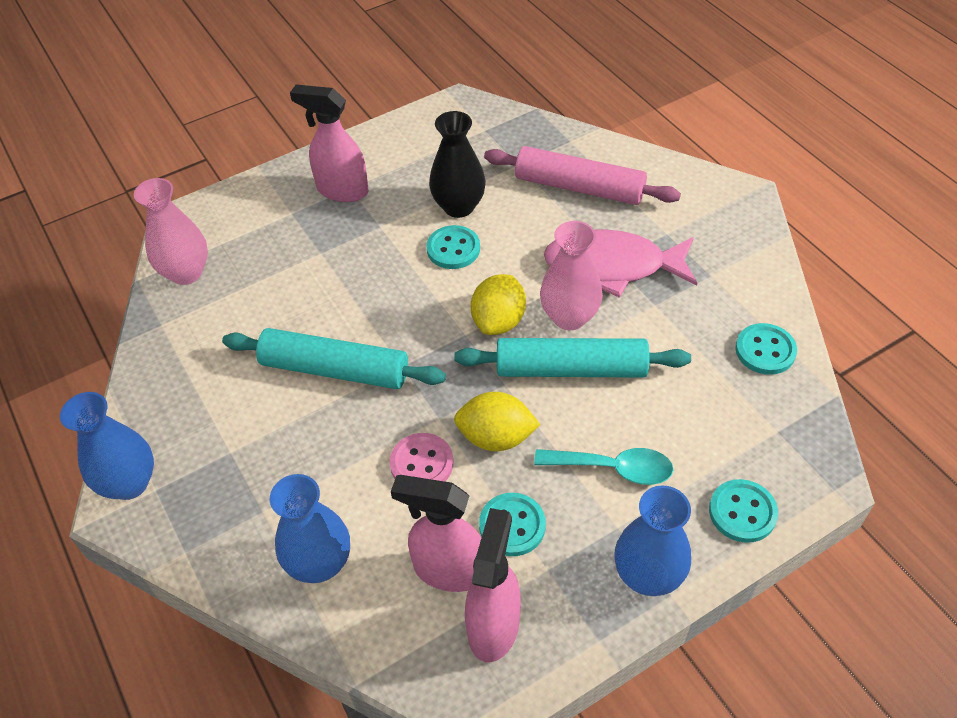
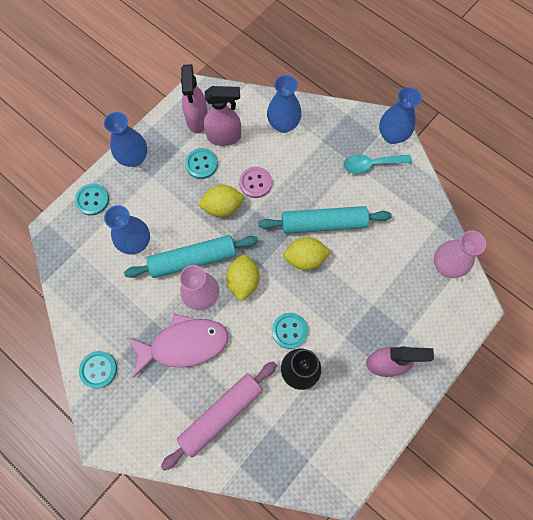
camera: 160 degrees right, 20 degrees up
pink rolling pin [484,146,681,205] -> pink rolling pin turned 45 degrees counterclockwise [161,361,277,471]
turquoise spoon [534,448,673,485] -> turquoise spoon moved to [343,154,412,174]
turquoise button [735,323,797,375] -> turquoise button moved to [79,351,117,389]
none -> blue vase [104,205,150,255]
none -> yellow lemon [283,237,331,270]

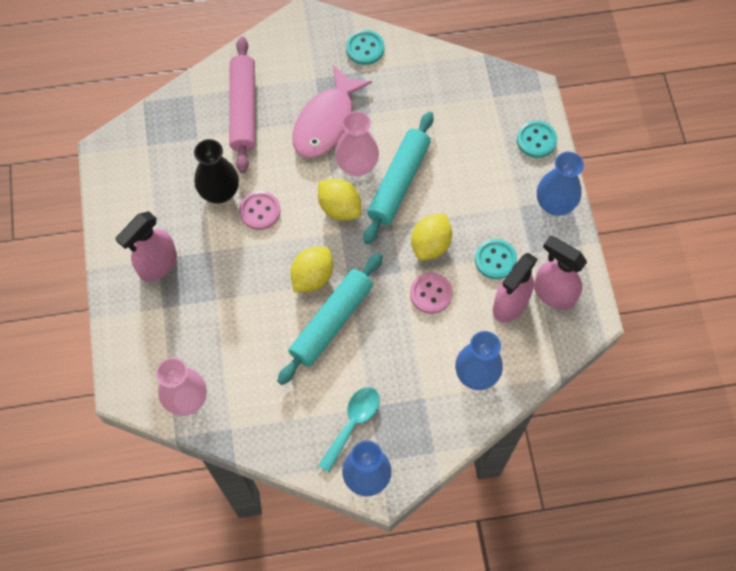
camera: 130 degrees right, 5 degrees down
blue vase [104,205,150,255] -> none
turquoise button [272,313,308,349] -> pink button [239,191,280,230]

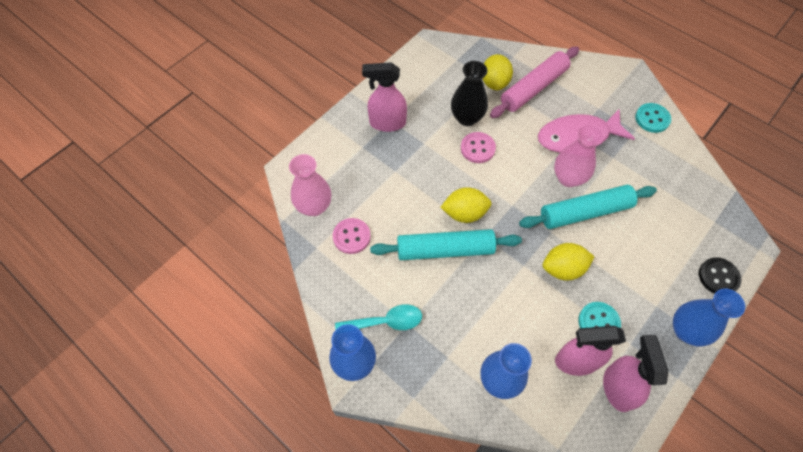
camera: 50 degrees right, 5 degrees down
yellow lemon [318,179,361,221] -> yellow lemon moved to [483,54,513,90]
pink button [410,273,453,314] -> pink button moved to [333,218,371,254]
turquoise button [517,120,557,158] -> black button [699,257,741,294]

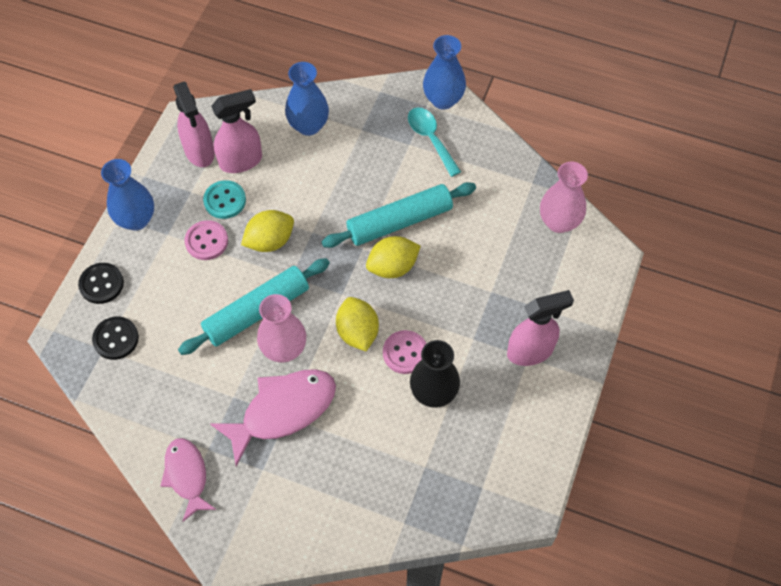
camera: 160 degrees right, 0 degrees up
pink button [333,218,371,254] -> pink button moved to [184,220,228,260]
turquoise spoon [335,304,422,330] -> turquoise spoon turned 90 degrees clockwise [408,107,461,177]
yellow lemon [483,54,513,90] -> yellow lemon moved to [336,297,379,351]
pink rolling pin [490,47,579,118] -> none
turquoise button [635,103,671,133] -> pink fish [161,438,216,522]
none -> black button [92,317,139,360]

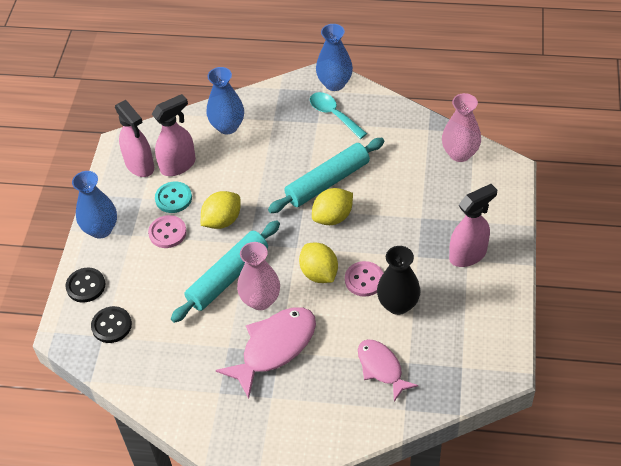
camera: 10 degrees left, 10 degrees down
pink fish [161,438,216,522] -> pink fish moved to [358,340,418,402]

